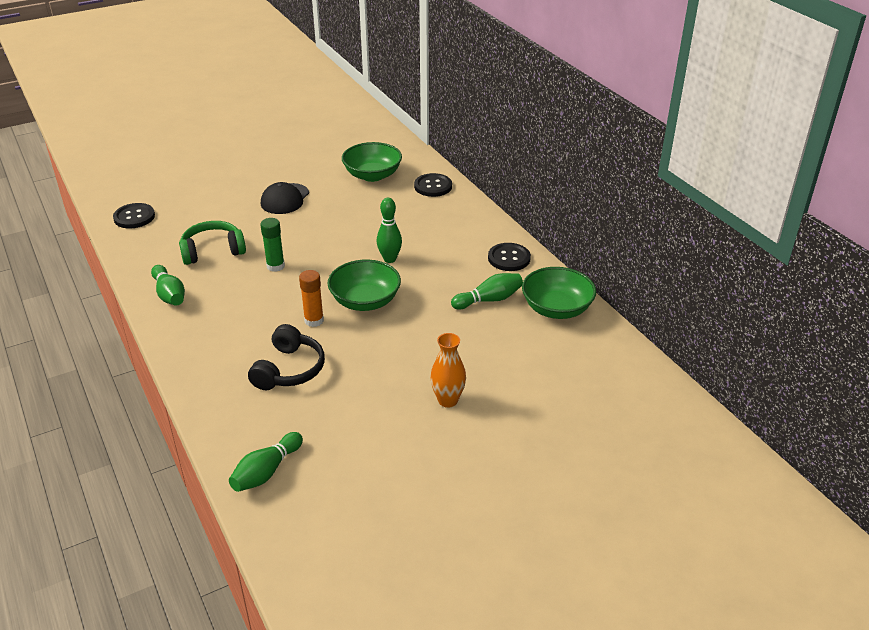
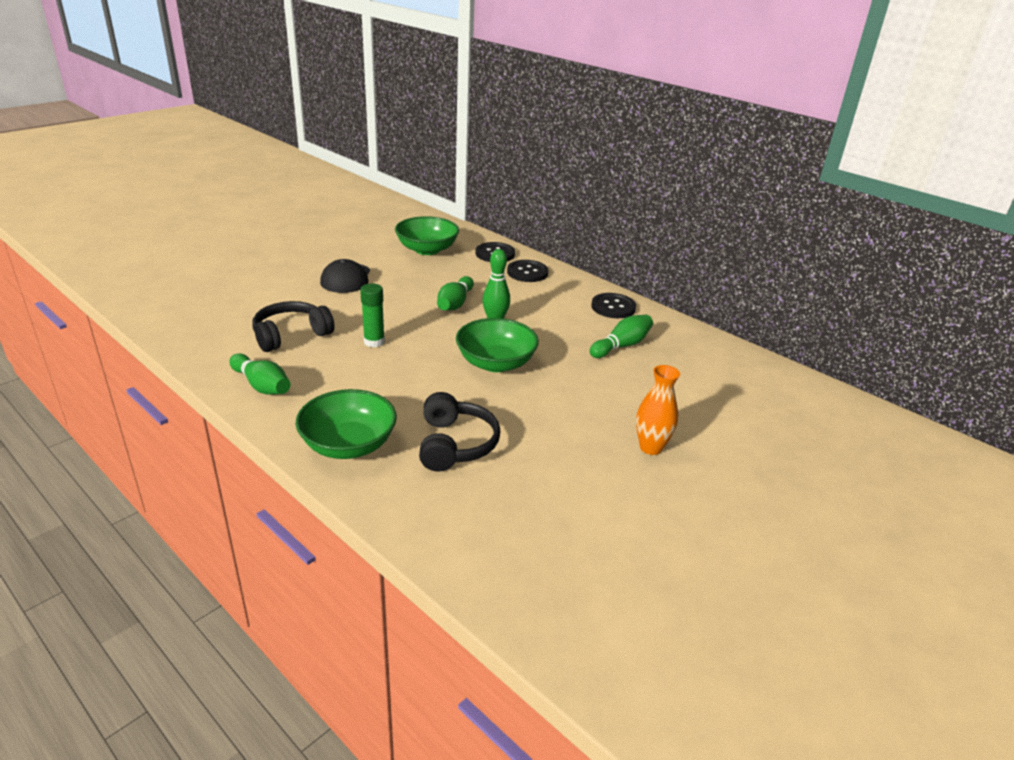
camera: 20 degrees left, 5 degrees down
black button [113,203,155,228] -> black button moved to [507,260,548,282]
green headphones [179,221,246,265] -> black headphones [252,301,335,352]
green bowling pin [229,432,303,492] -> green bowling pin moved to [437,276,474,311]
orange glue stick [299,270,324,327] -> none
green bowl [522,267,596,319] -> green bowl moved to [295,389,397,459]

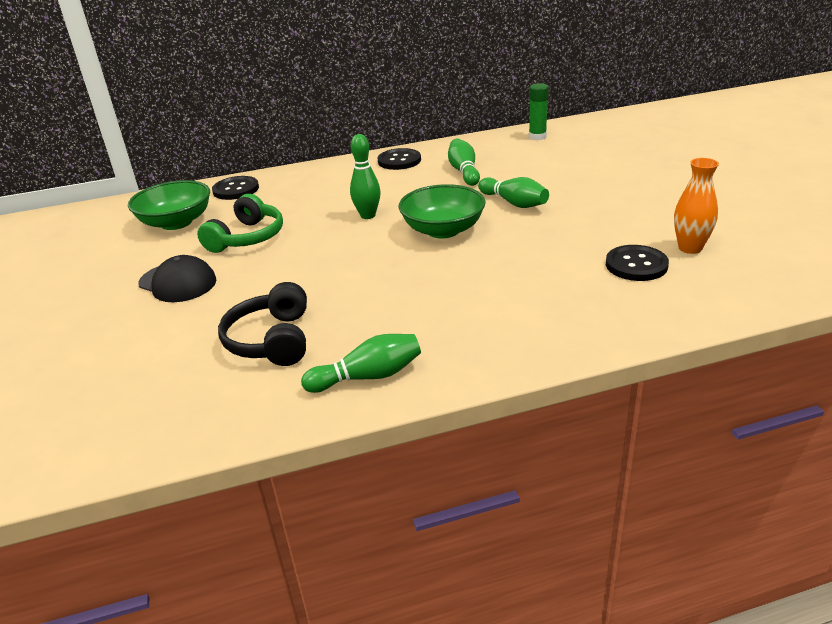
camera: 55 degrees left, 0 degrees up
green bowl [295,389,397,459] -> none
green glue stick [360,283,385,347] -> green glue stick moved to [529,83,549,140]
black headphones [419,392,501,472] -> none
green bowling pin [437,276,474,311] -> green bowling pin moved to [478,177,549,208]
black button [507,260,548,282] -> black button moved to [606,245,669,281]
orange vase [636,365,680,455] -> orange vase moved to [674,158,719,254]
none -> green headphones [197,194,283,253]

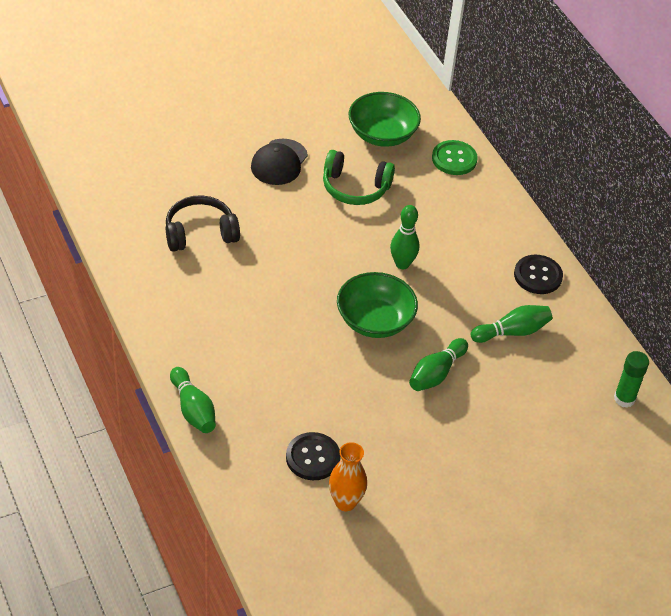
camera: 75 degrees right, 15 degrees up
black button [212,176,259,200] -> green button [432,140,478,175]
green bowling pin [301,334,421,393] -> green bowling pin moved to [170,367,216,433]

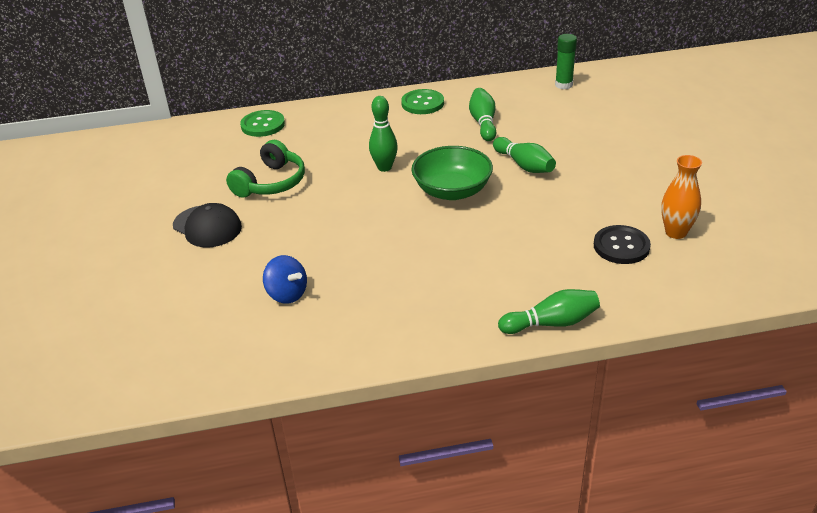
camera: 70 degrees left, 10 degrees down
black headphones [166,195,240,252] -> blue spinning top [263,255,307,304]
green bowl [349,92,421,147] -> none
black button [514,255,563,294] -> green button [401,89,444,114]

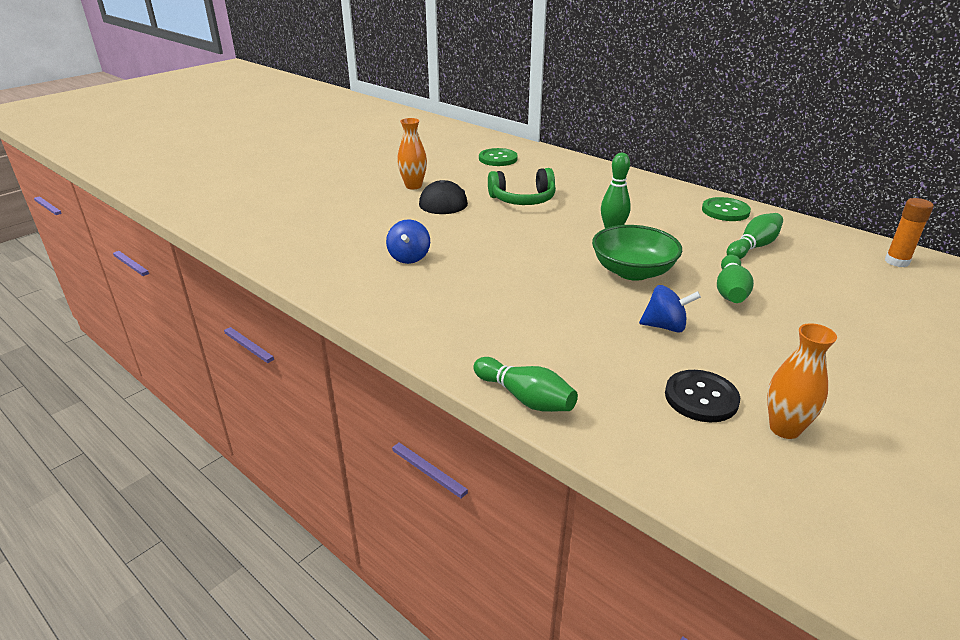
camera: 50 degrees right, 5 degrees down
green button [240,110,285,137] -> green button moved to [479,148,518,166]
green glue stick [555,34,577,89] -> orange glue stick [885,198,934,267]
none -> orange vase [397,118,427,190]
none -> blue spinning top [639,285,701,333]

